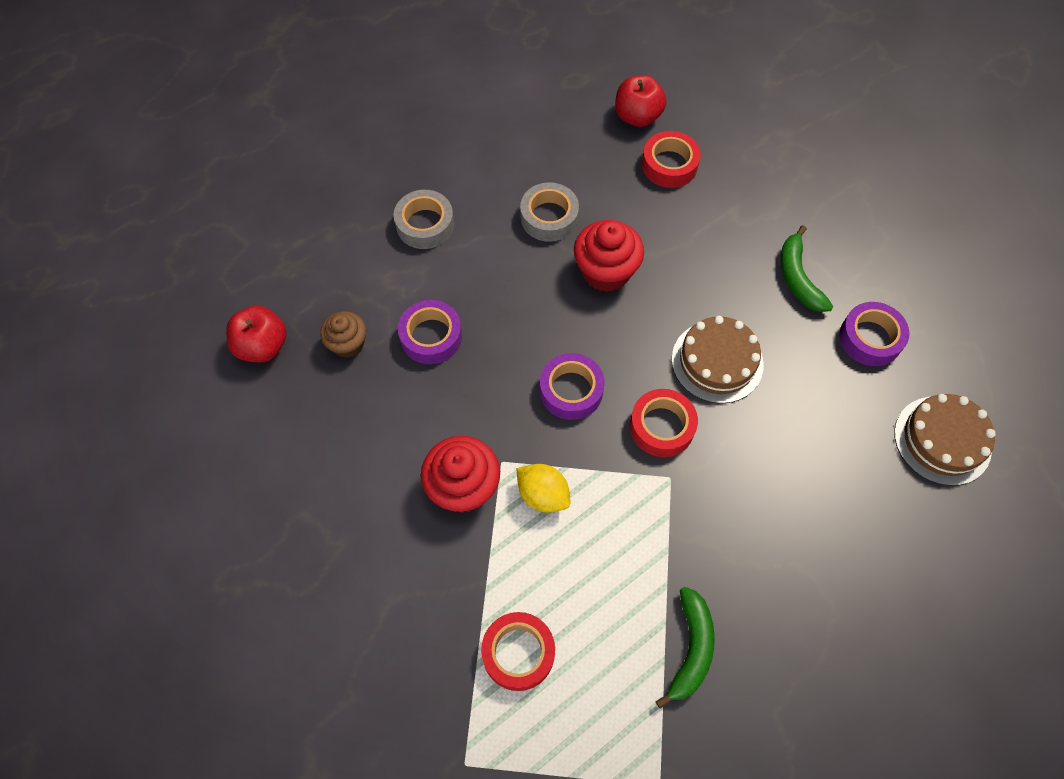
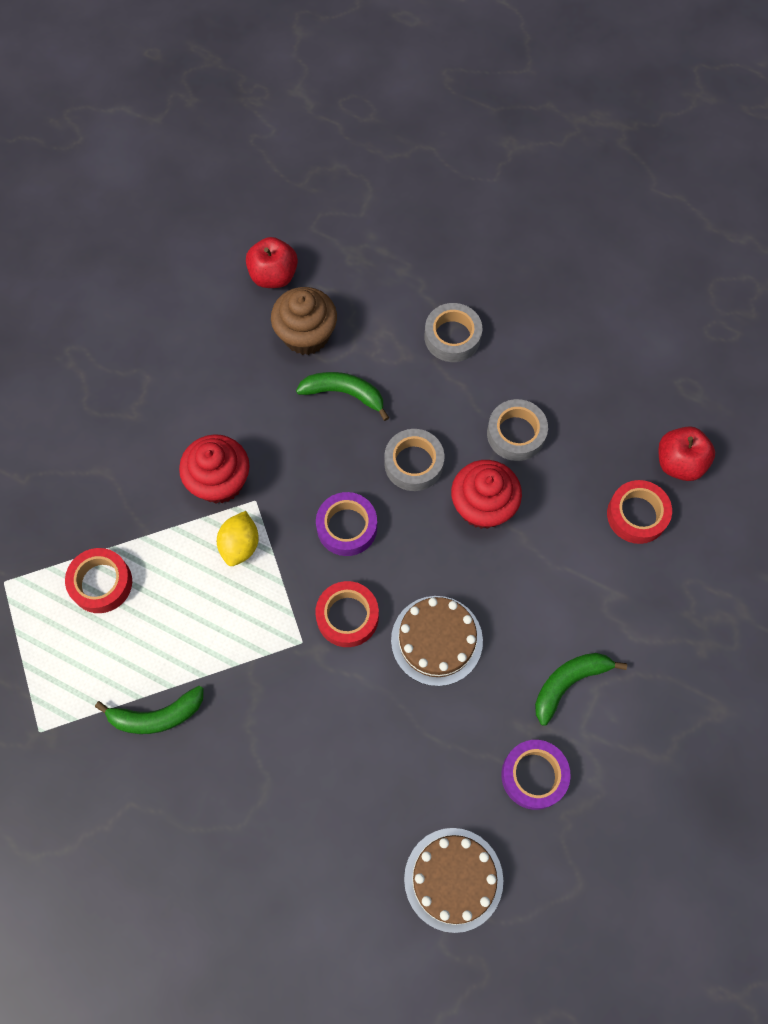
camera: 65 degrees right, 5 degrees up
brown cupcake [320,311,367,358] -> brown cupcake [271,287,337,355], size x1.57
purple tape [398,300,462,364] -> green banana [296,372,389,421]
none -> grey tape [384,429,444,491]

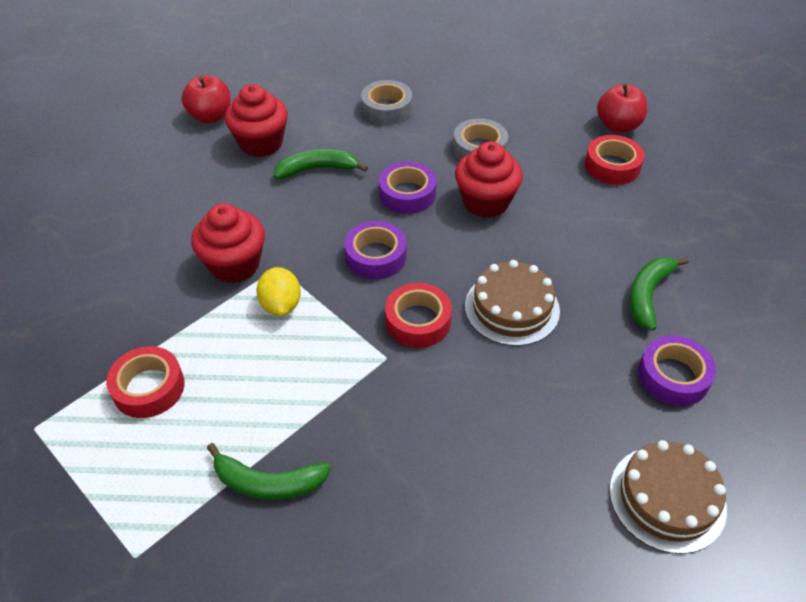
camera: 25 degrees left, 20 degrees down
green banana [95,686,204,734] -> green banana turned 45 degrees clockwise [207,443,331,500]
brown cupcake [271,287,337,355] -> red cupcake [225,84,288,157]
grey tape [384,429,444,491] -> purple tape [379,162,436,214]

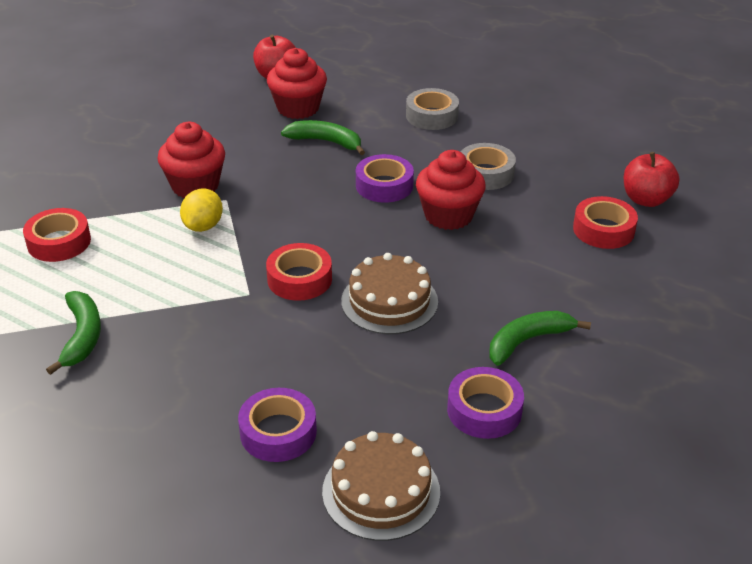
camera: 30 degrees right, 10 degrees down
green banana [207,443,331,500] -> green banana turned 135 degrees counterclockwise [46,291,101,375]
purple tape [344,221,407,279] -> purple tape moved to [238,388,317,462]

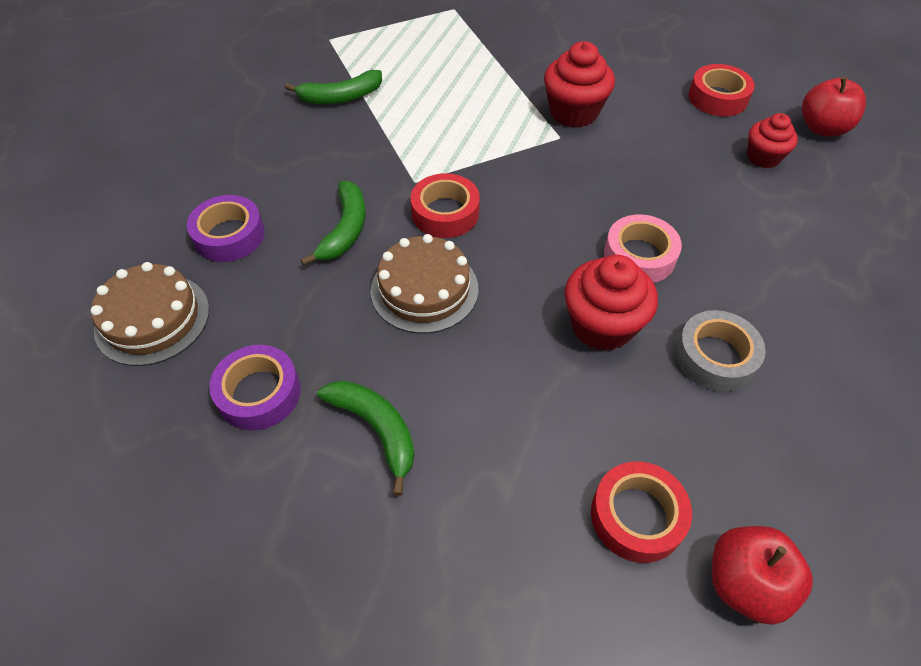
camera: 80 degrees right, 15 degrees up
red tape [23,208,91,262] -> red tape moved to [688,64,755,116]
yellow lemon [180,188,223,232] -> none
red cupcake [267,48,327,119] -> red cupcake [747,113,798,168], size x0.64
green banana [281,120,365,155] -> green banana moved to [301,181,366,266]
purple tape [356,154,414,203] -> pink tape [604,214,682,283]
grey tape [406,88,459,130] -> none

